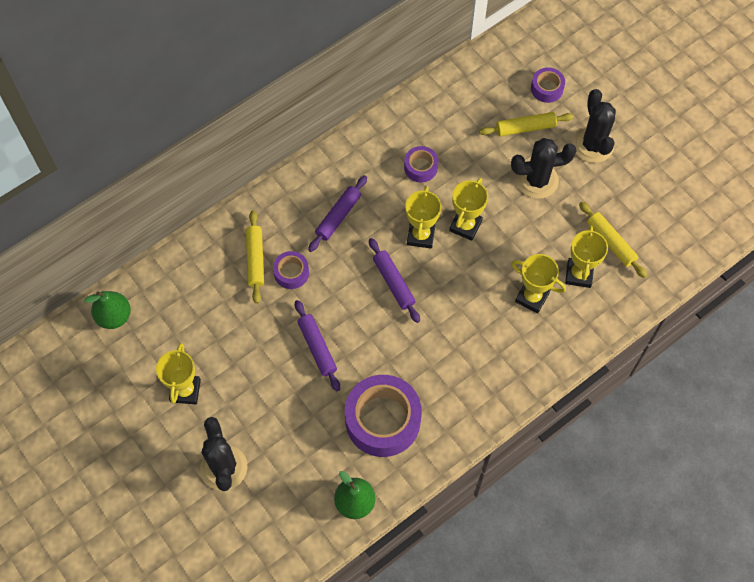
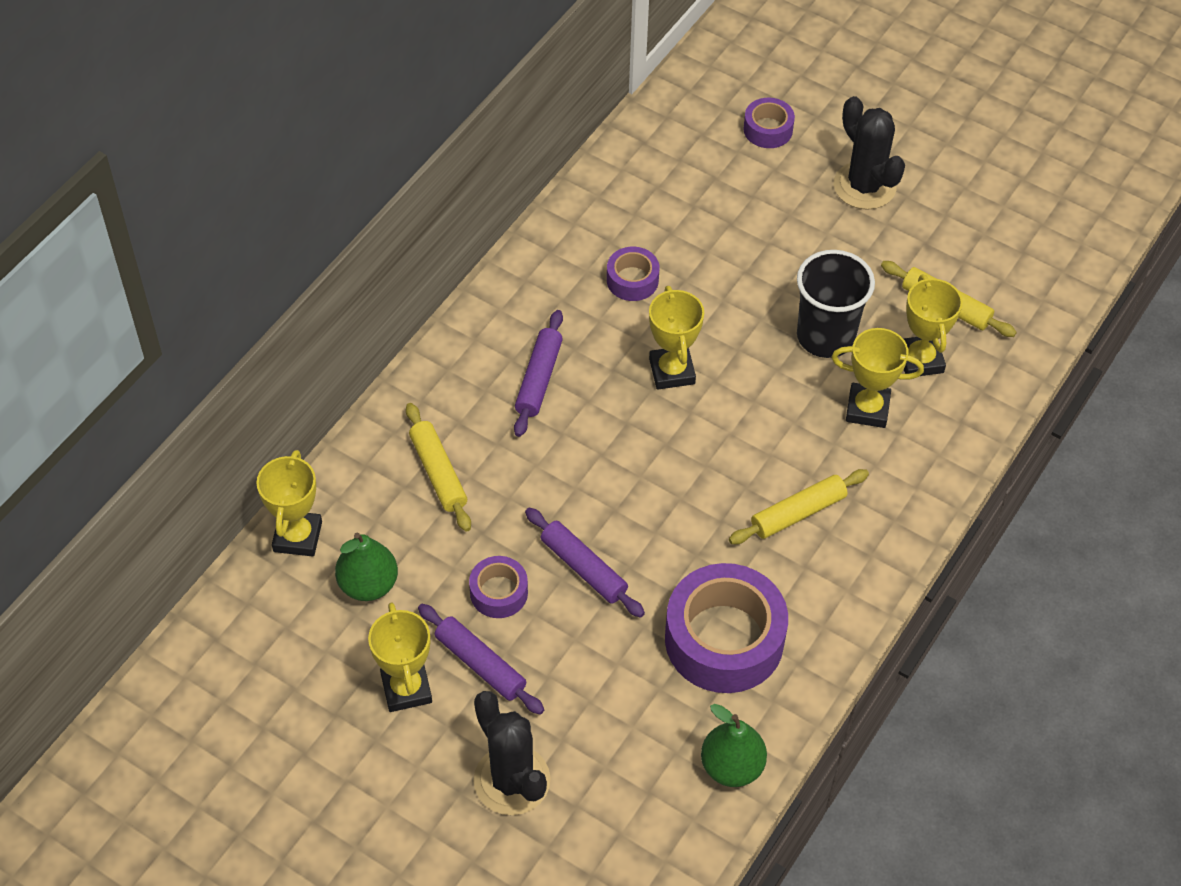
camera: 20 degrees left, 10 degrees down
green pear [84,291,131,329] -> green pear moved to [335,533,398,601]
purple tape [273,251,309,289] -> purple tape moved to [469,556,528,618]
purple rolling pin [369,238,420,323] -> purple rolling pin moved to [418,604,544,715]
yellow trophy [449,178,488,241] -> yellow trophy moved to [256,450,322,556]
yellow rolling pin [479,112,574,136] -> yellow rolling pin moved to [729,469,869,544]
black cactus [511,138,577,199] -> none
none -> black cup [797,250,875,358]

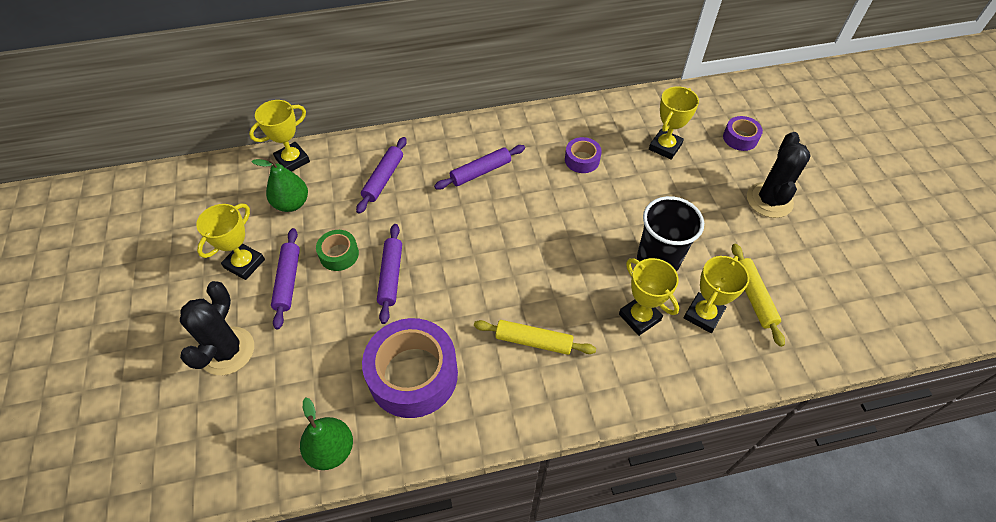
camera: 45 degrees right, 0 degrees up
yellow rolling pin [406,403,471,532] -> purple rolling pin [356,137,407,214]
purple tape [469,556,528,618] -> green tape [316,230,359,271]
yellow trophy [649,286,704,390] -> yellow trophy moved to [649,86,699,160]

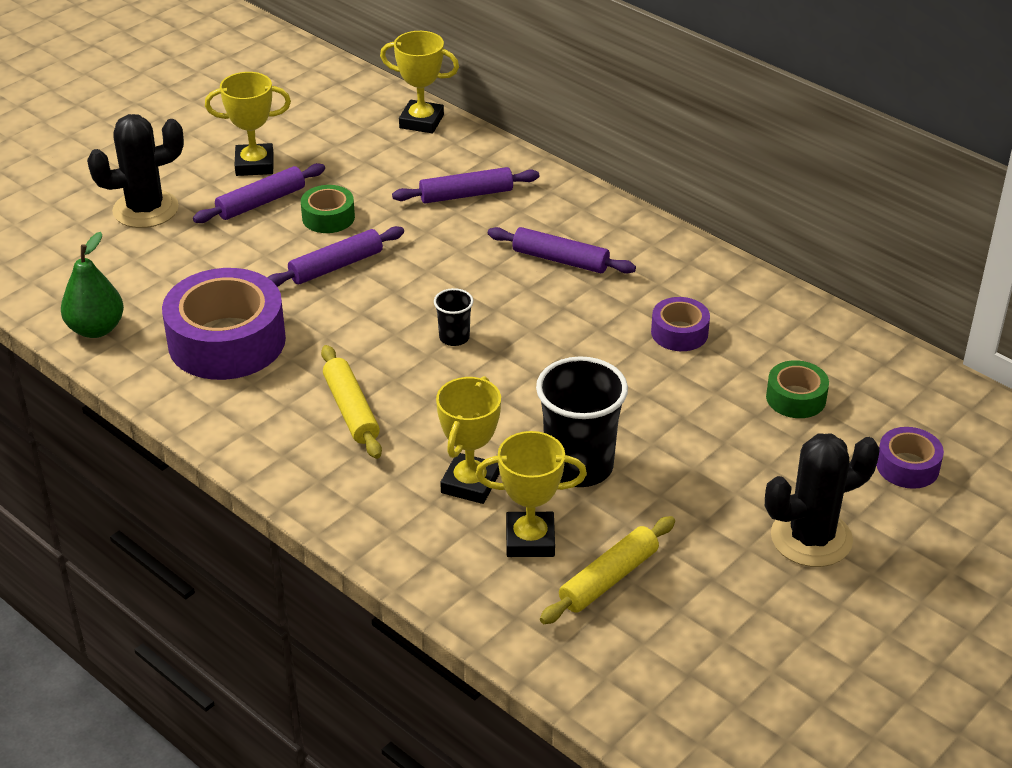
camera: 55 degrees right, 15 degrees down
green pear [251,158,308,212] -> none
yellow trophy [649,86,699,160] -> green tape [766,360,829,418]
none -> black cup [434,288,474,346]

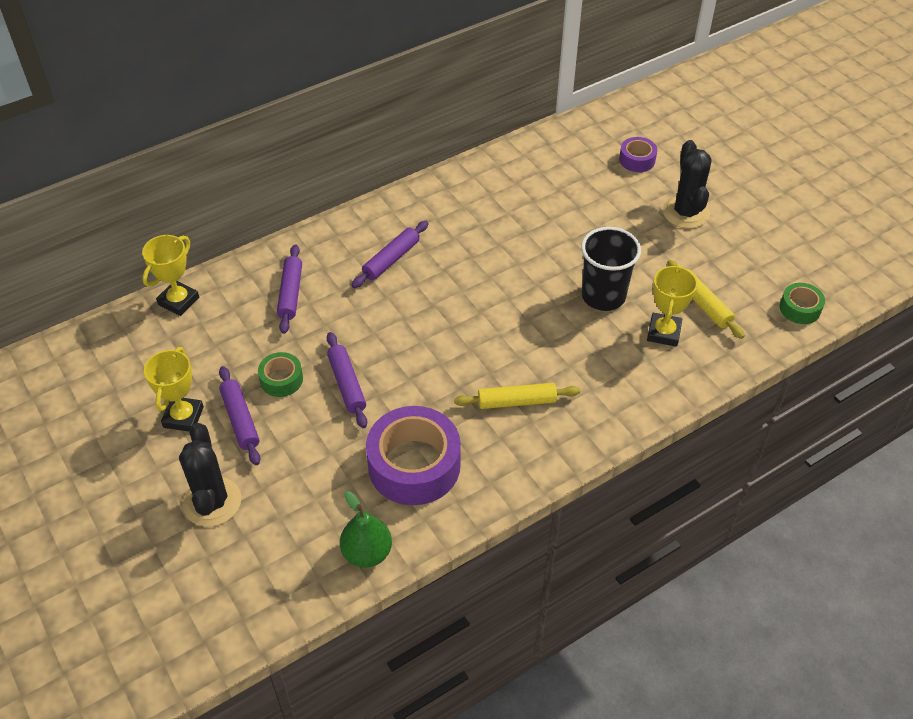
camera: 75 degrees left, 10 degrees up
black cup [434,288,474,346] -> none
yellow trophy [436,376,501,504] -> none
purple tape [651,297,710,351] -> none
green tape [766,360,829,418] -> green tape moved to [780,283,825,324]

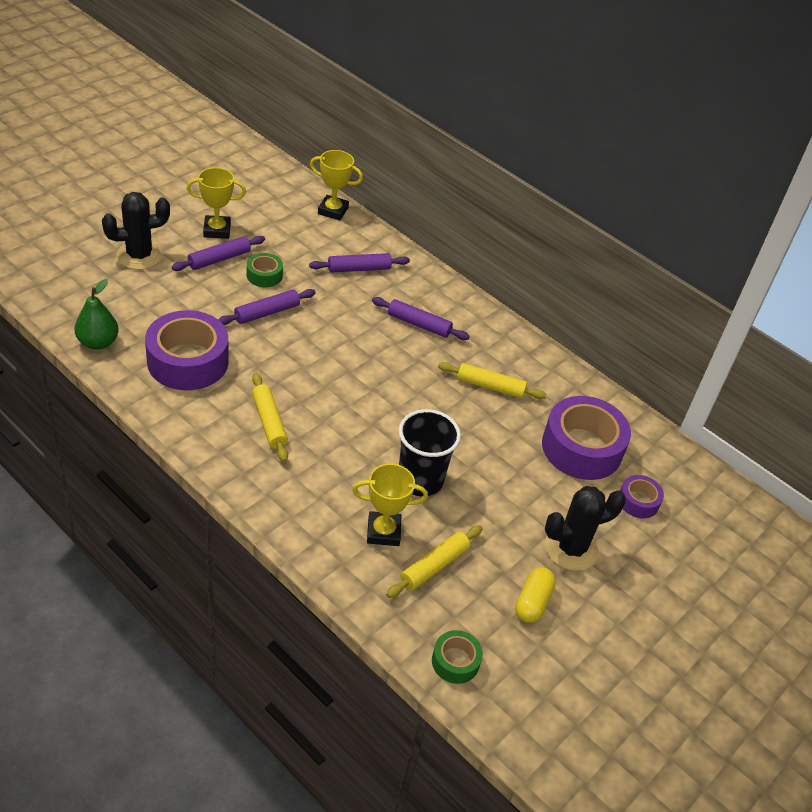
camera: 70 degrees right, 5 degrees down
none -> yellow rolling pin [438,362,547,399]
none -> yellow capsule [515,567,556,623]
none -> purple tape [542,396,631,480]

